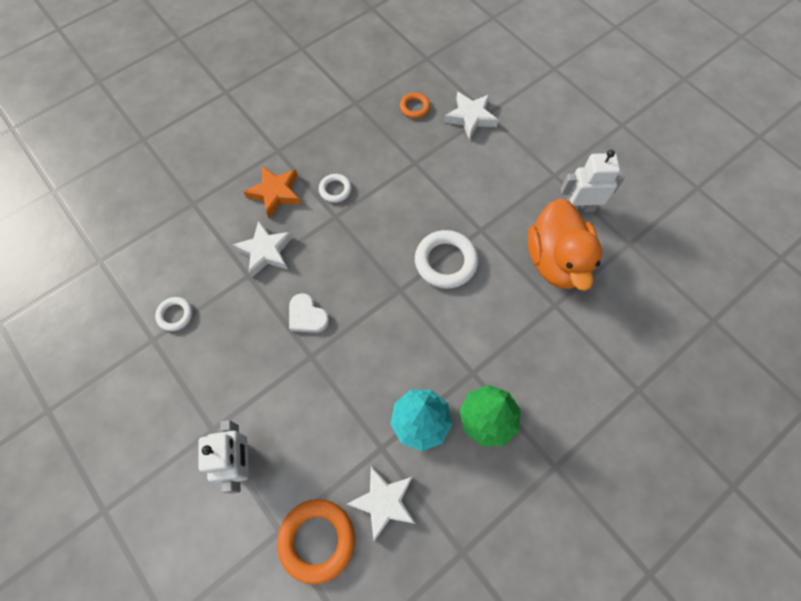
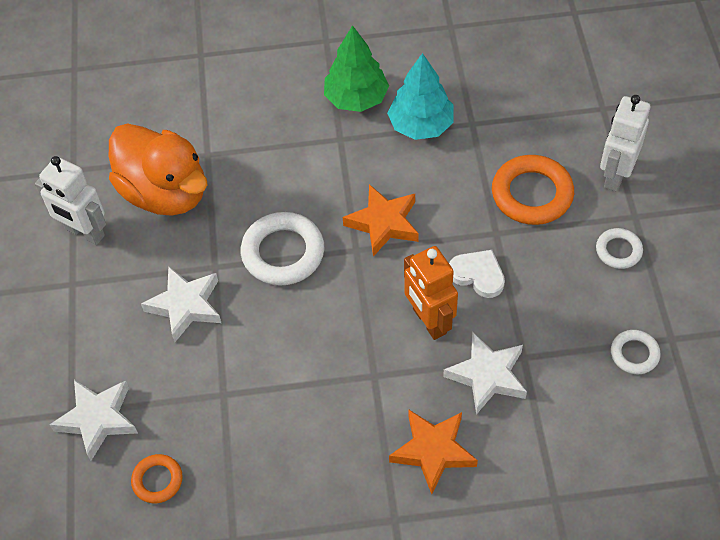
camera: 145 degrees left, 10 degrees down
orange ring [277,499,355,584] -> orange ring moved to [492,155,574,225]
white heart [289,293,329,333] -> white heart turned 45 degrees counterclockwise [449,250,505,298]
white ring [319,174,352,203] -> white ring moved to [596,228,643,269]
white star [347,466,416,541] -> white star moved to [141,266,221,342]
orange duck [527,198,602,291] -> orange duck turned 105 degrees clockwise [109,123,208,216]
none -> orange star [343,184,419,257]
none -> orange robot [404,246,458,340]

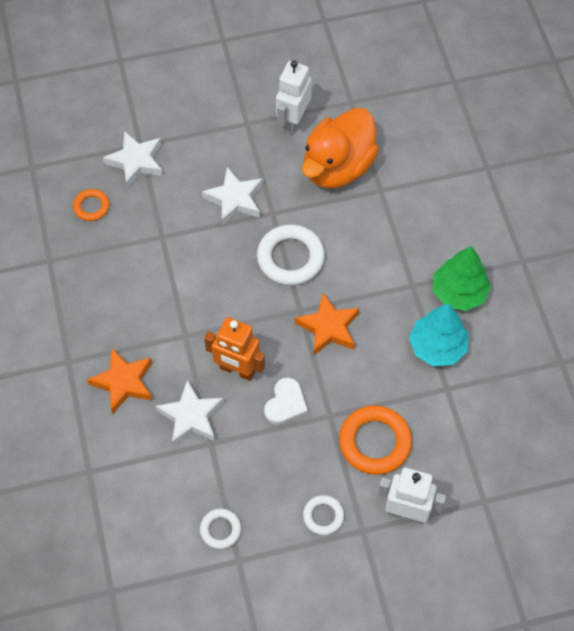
camera: 80 degrees right, 5 degrees up
orange robot [404,246,458,340] -> orange robot turned 120 degrees counterclockwise [204,317,265,381]

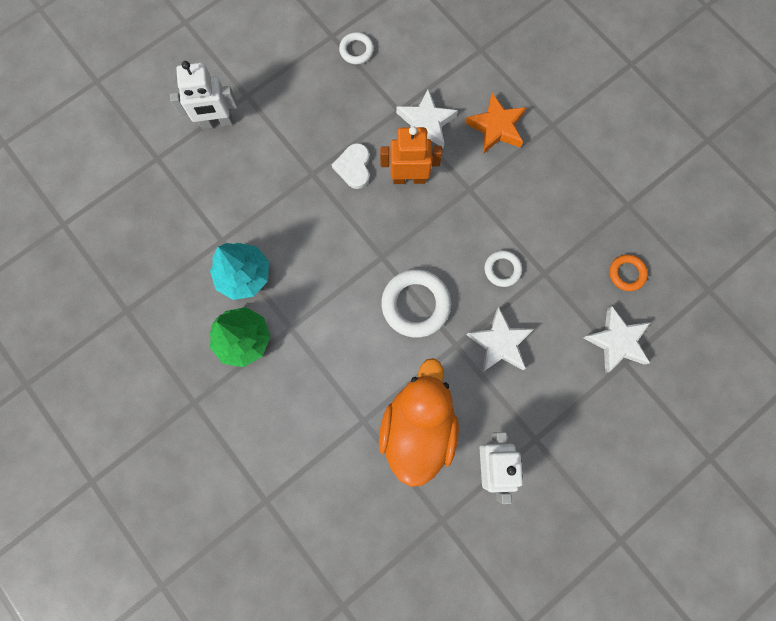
camera: 155 degrees right, 15 degrees up
orange star [295,293,359,355] -> none
white ring [303,495,344,535] -> white ring moved to [485,250,522,287]
orange ring [339,405,412,475] -> none

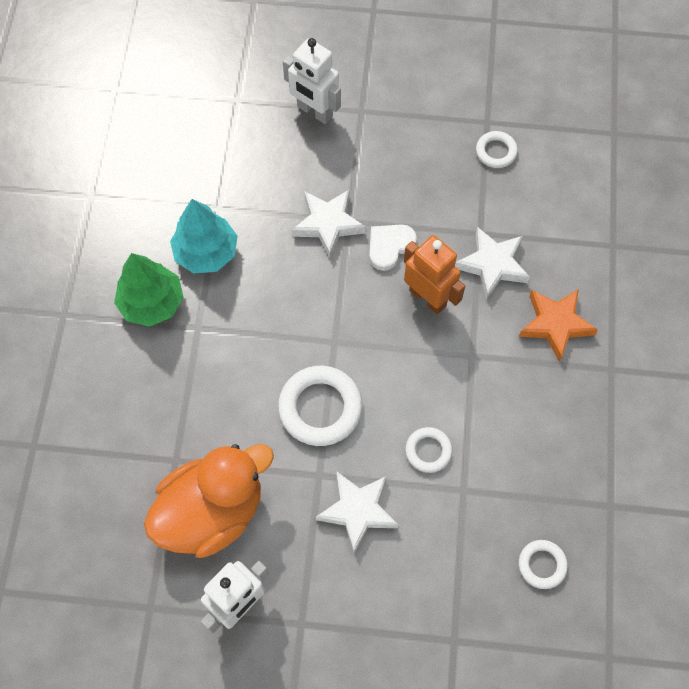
camera: 45 degrees right, 10 degrees down
white star [583,306,651,373] -> white star moved to [292,190,366,258]
orange ring [609,255,648,291] -> white ring [519,540,568,589]

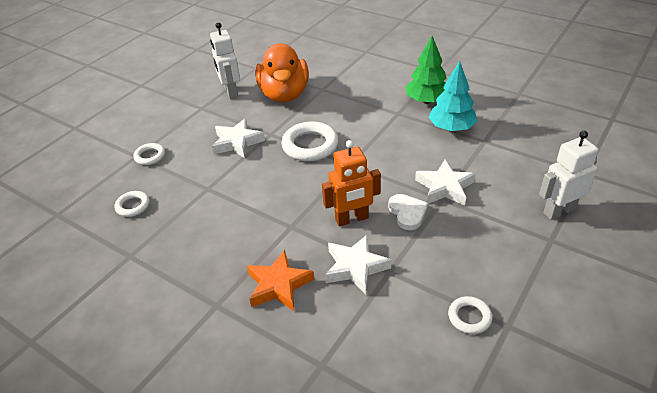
camera: 120 degrees right, 25 degrees down
white ring [405,427,452,473] -> white ring moved to [133,143,165,165]

